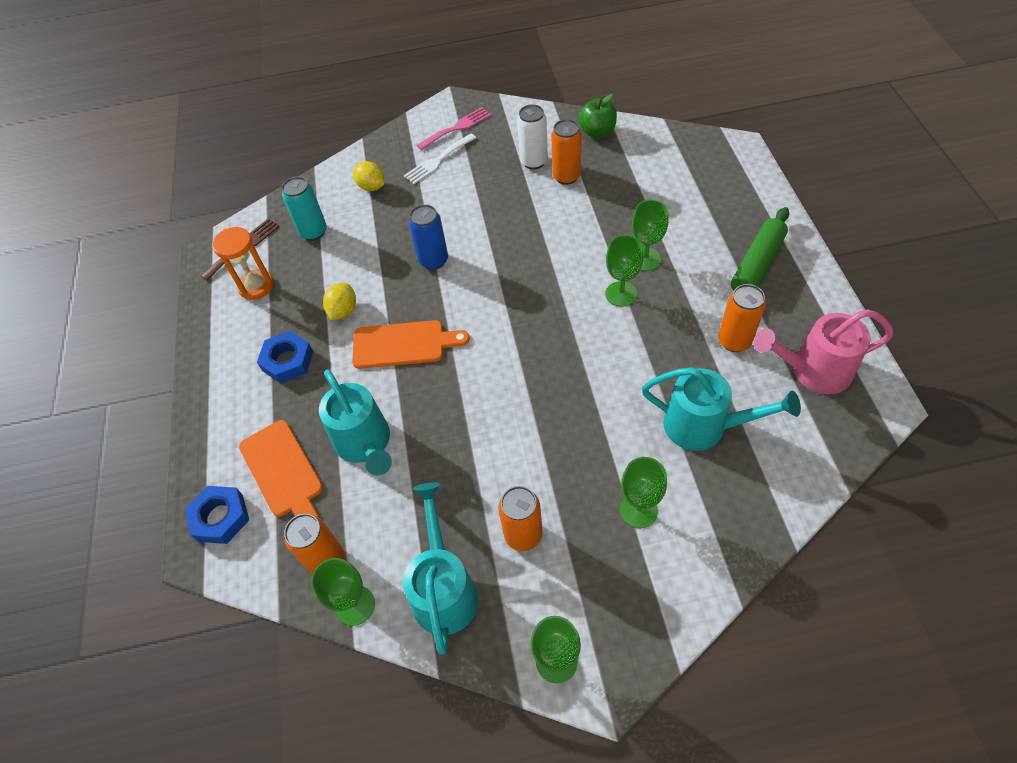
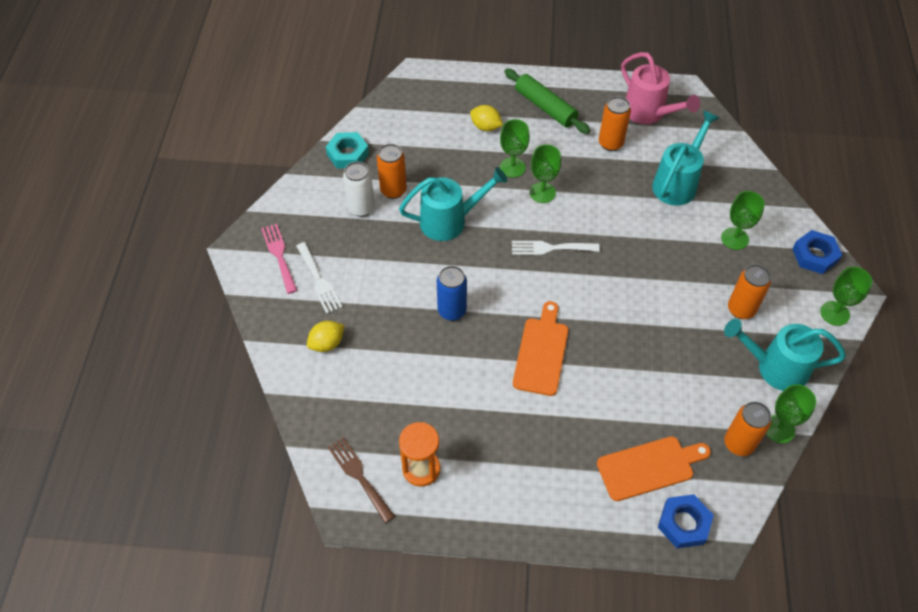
camera: 80 degrees left, 0 degrees up
blue nut [257,331,313,383] -> blue nut moved to [792,230,842,274]
turquoise can [282,177,327,241] -> none
turquoise watering can [319,370,392,476] -> turquoise watering can moved to [399,167,508,241]
yellow lemon [323,283,356,320] -> yellow lemon moved to [470,105,503,131]
green apple [578,94,617,138] -> turquoise nut [326,132,369,169]
pink watering can [754,309,893,394] -> pink watering can turned 45 degrees counterclockwise [621,52,700,124]
none -> white fork [512,241,600,255]

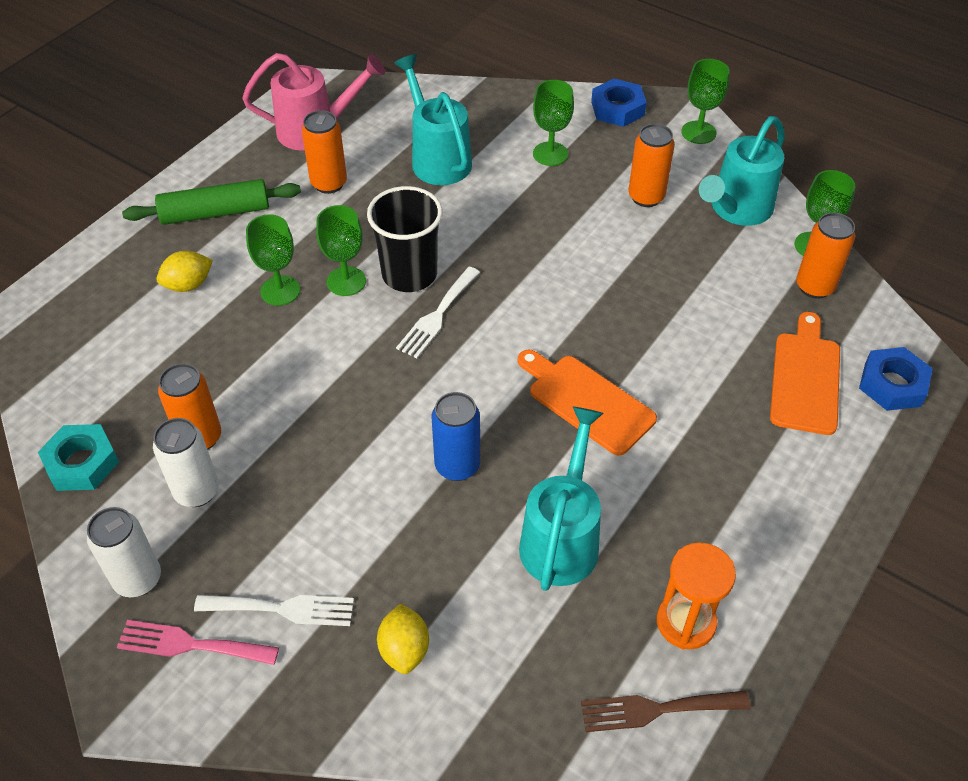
camera: 60 degrees left, 5 degrees down
turquoise watering can [399,167,508,241] -> turquoise watering can moved to [519,407,604,591]
none -> white can [87,507,161,597]
none -> black cup [367,186,443,292]

